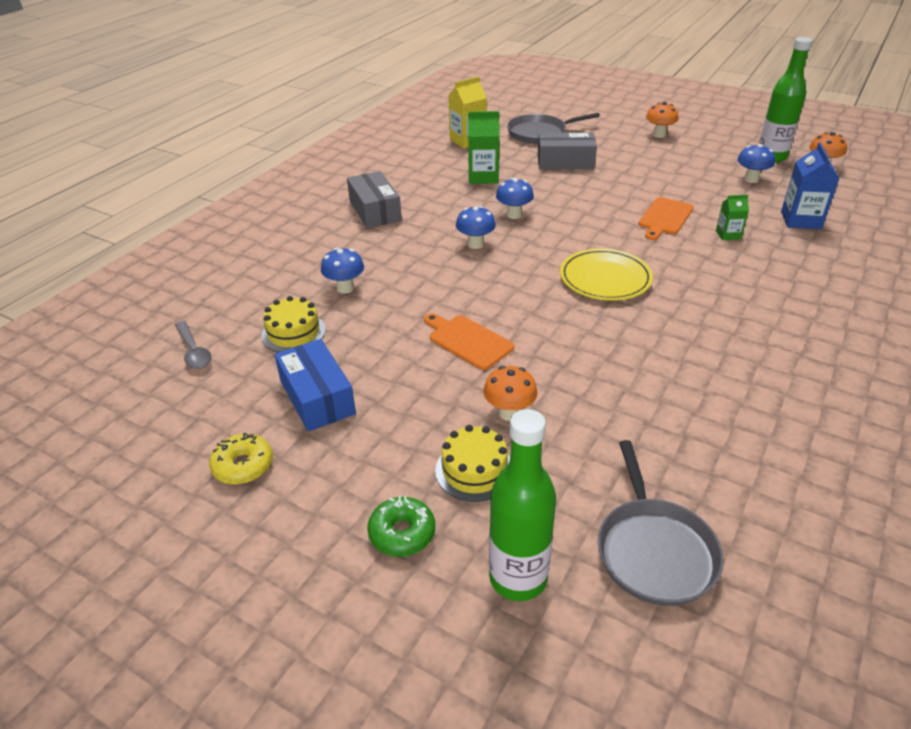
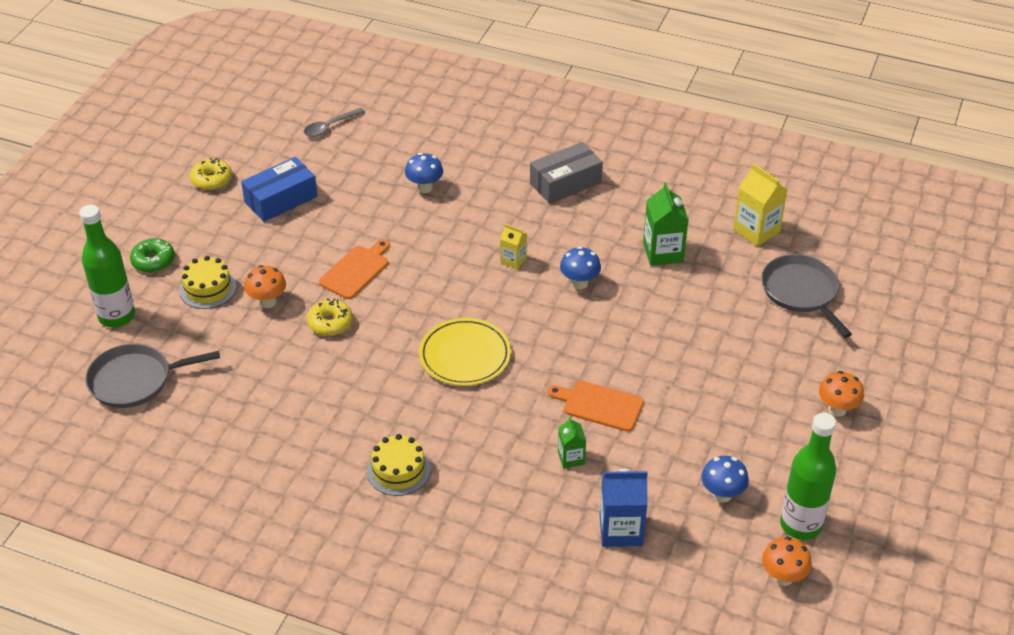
camera: 80 degrees right, 5 degrees up
yellow cake [261,296,326,352] -> yellow cake moved to [367,434,430,496]
blue mushroom [456,206,496,249] -> yellow carton [500,224,527,270]
grey box [538,132,597,169] -> none
none -> yellow donut [307,298,353,336]

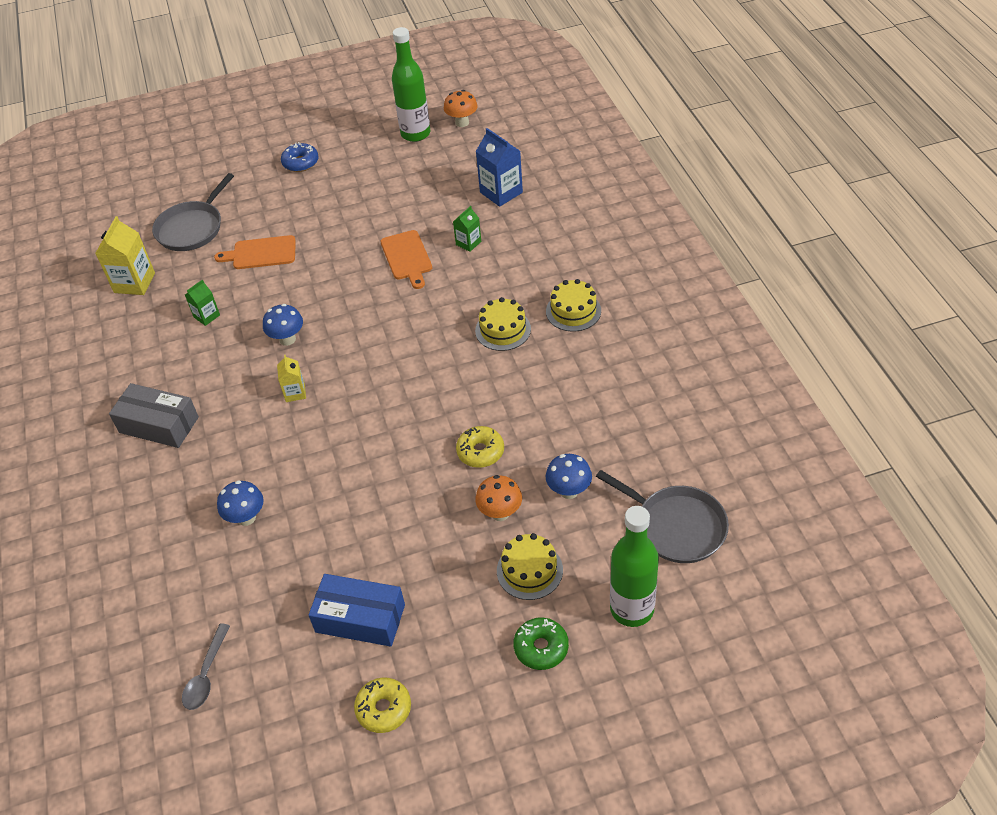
camera: 125 degrees left, 5 degrees up
grey spoon [304,108,365,137] -> grey spoon turned 90 degrees clockwise [182,624,230,710]
orange cutting board [319,240,390,299] -> orange cutting board moved to [214,235,296,269]
yellow plate [419,318,511,386] -> none
green carton [643,182,689,266] -> green carton [185,279,220,326], size x0.58
blue mushroom [701,456,749,503] -> blue mushroom moved to [546,454,592,499]
orange mushroom [819,371,864,417] -> blue donut [281,142,319,172]
none -> yellow cake [475,297,531,351]

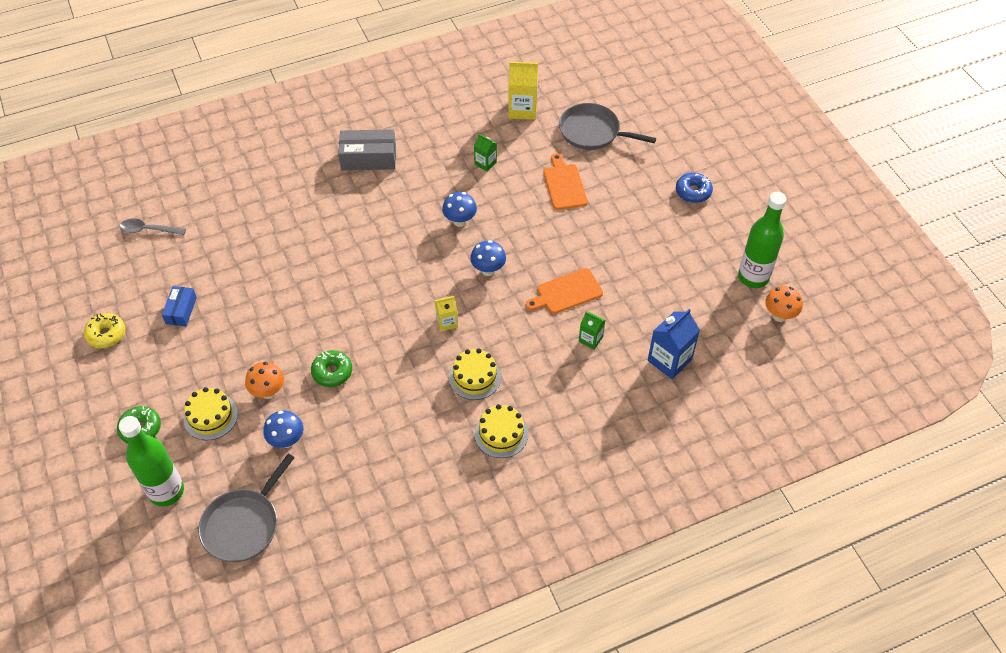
camera: 80 degrees right, 5 degrees up
grey box [109,383,199,448] -> grey box turned 75 degrees clockwise [338,130,396,170]
blue mushroom [217,480,264,526] -> blue mushroom moved to [470,240,506,276]
yellow carton [277,354,306,402] -> yellow carton moved to [435,296,458,332]
blue box [308,574,405,647] -> blue box [162,286,197,326], size x0.61
yellow donut [456,426,504,468] -> green donut [311,350,352,387]

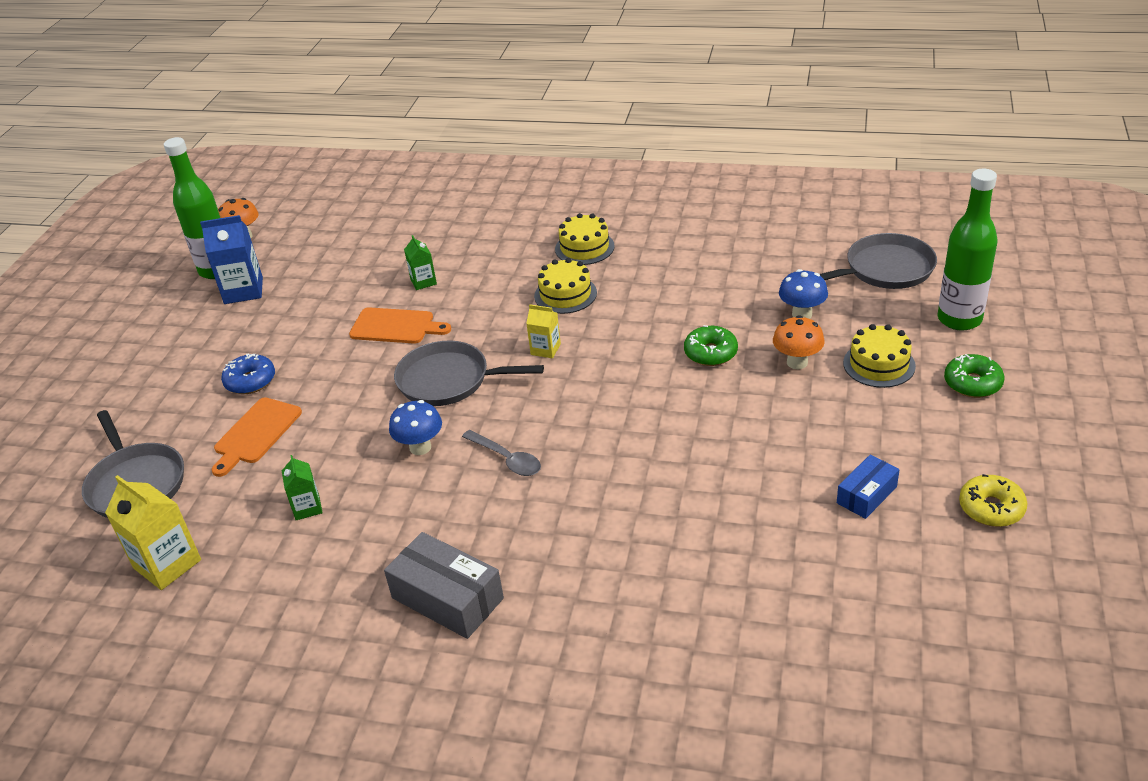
camera: 140 degrees left, 15 degrees down
grey spoon [120,219,186,235] -> grey spoon moved to [462,430,541,476]
blue mushroom [470,240,506,276] -> grey pan [394,341,544,406]
blue carton [648,309,700,379] -> blue carton moved to [200,215,263,304]
blue donut [676,173,713,203] -> blue donut moved to [221,353,275,394]

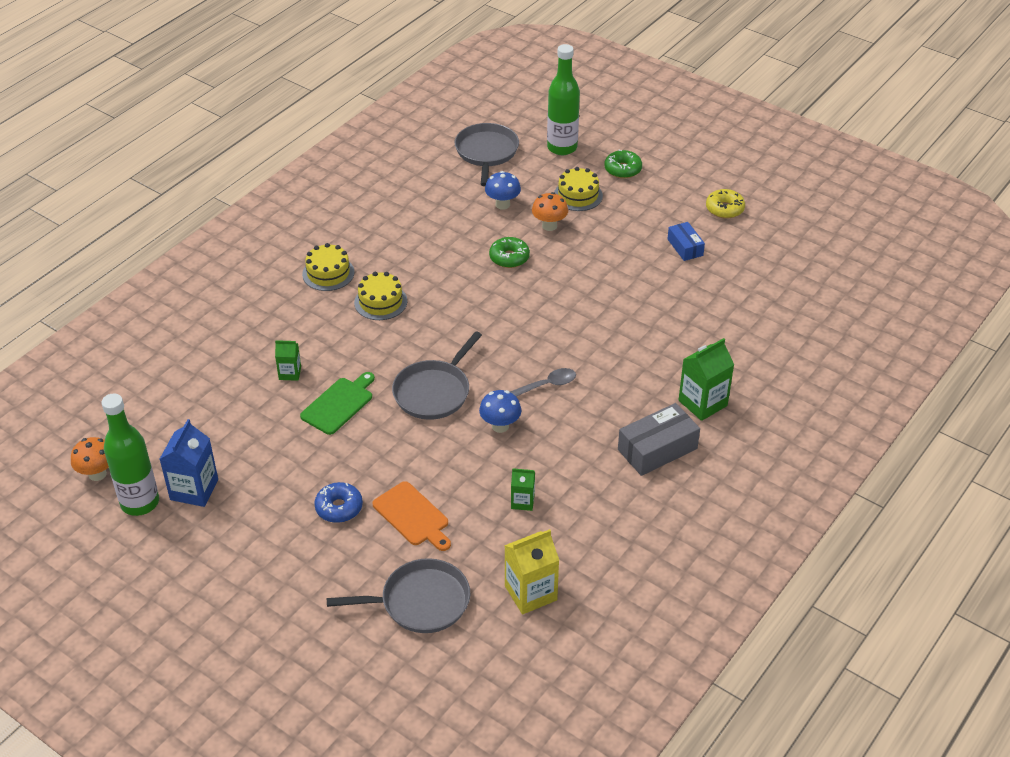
camera: 70 degrees left, 5 degrees up
orange cutting board [349,307,451,343] -> green cutting board [300,372,375,435]
yellow carton [526,304,561,358] -> none
none -> green carton [679,338,734,421]

